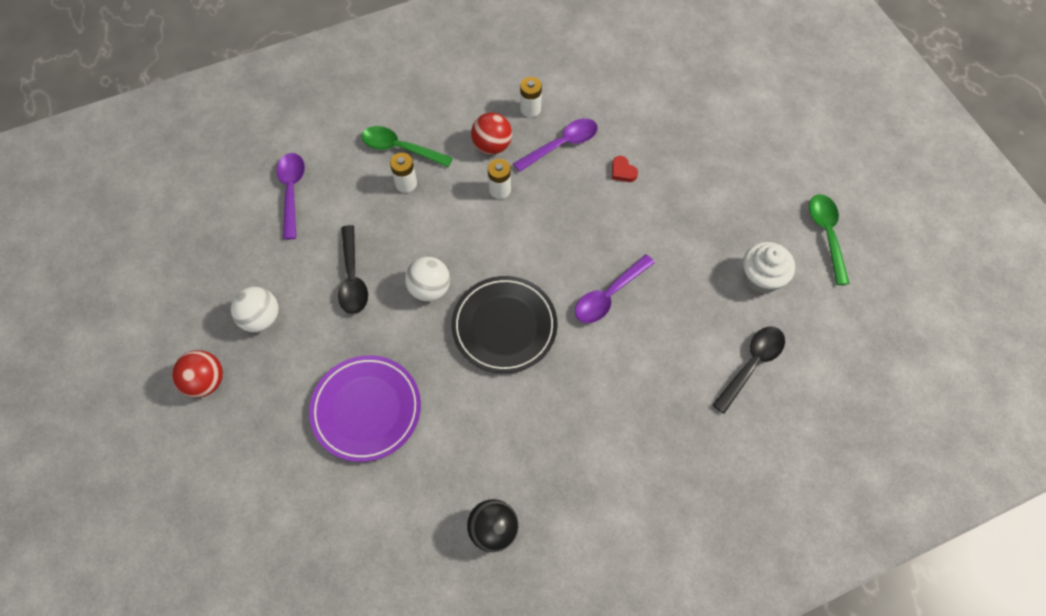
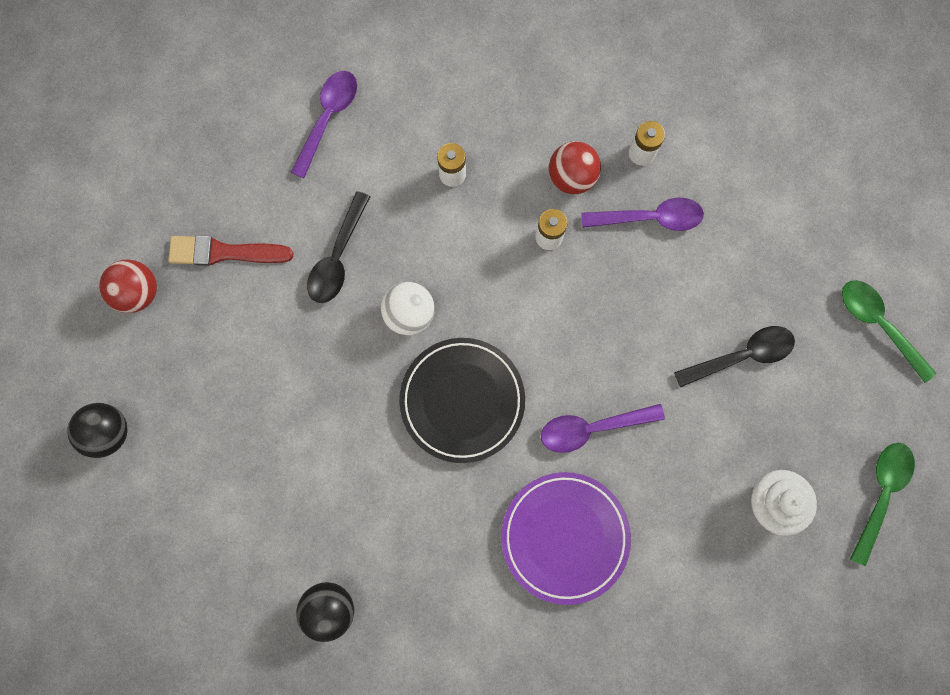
camera: 30 degrees right, 15 degrees up
white ball [231,287,279,332] -> red brush [168,235,293,266]
purple plate [309,355,421,462] -> purple plate moved to [501,472,631,605]
green spoon [361,126,453,167] -> green spoon moved to [842,280,936,383]
red heart [612,156,638,182] -> none
black spoon [713,326,785,413] -> black spoon moved to [674,326,795,387]
none -> black ball [67,403,127,458]

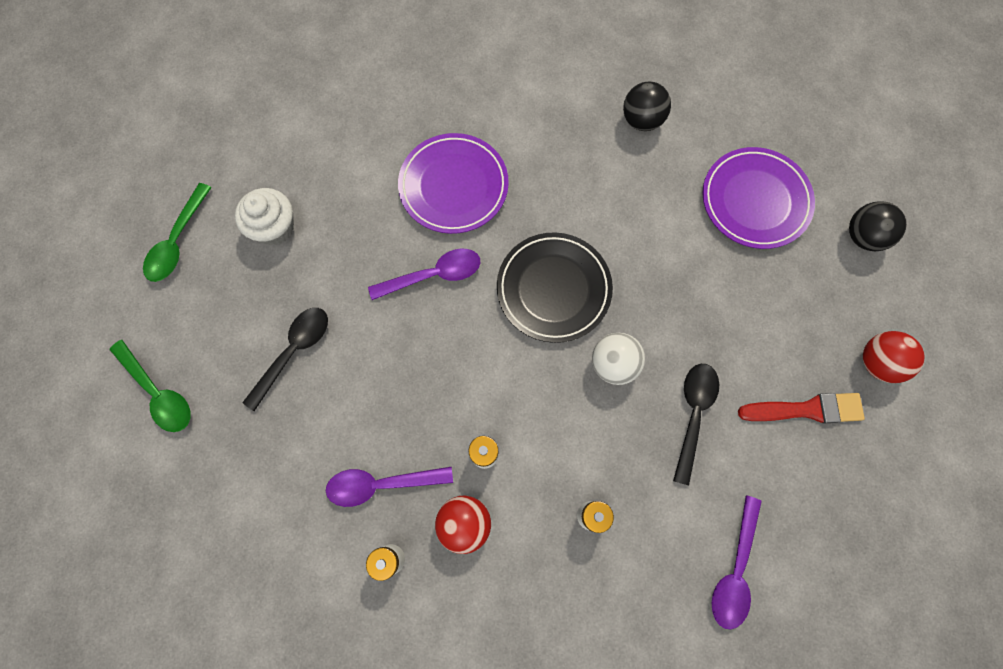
camera: 175 degrees right, 5 degrees down
black spoon [674,326,795,387] -> black spoon turned 150 degrees clockwise [242,308,328,411]
none -> purple plate [702,147,815,249]

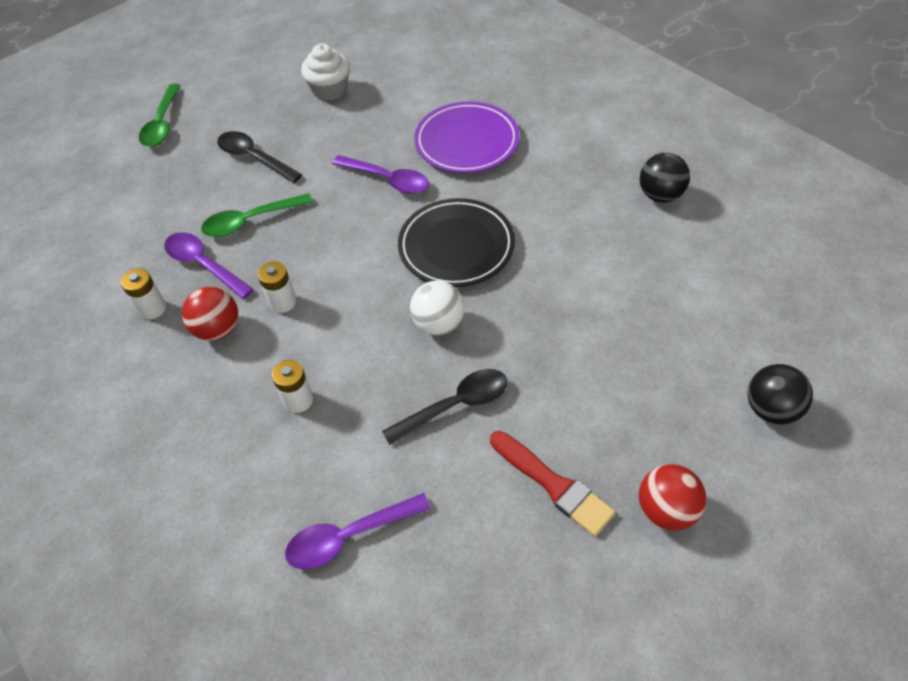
camera: 50 degrees right, 20 degrees down
green spoon [143,183,212,282] -> green spoon moved to [201,193,313,237]
black spoon [242,308,328,411] -> black spoon turned 135 degrees counterclockwise [217,131,302,183]
purple plate [702,147,815,249] -> none

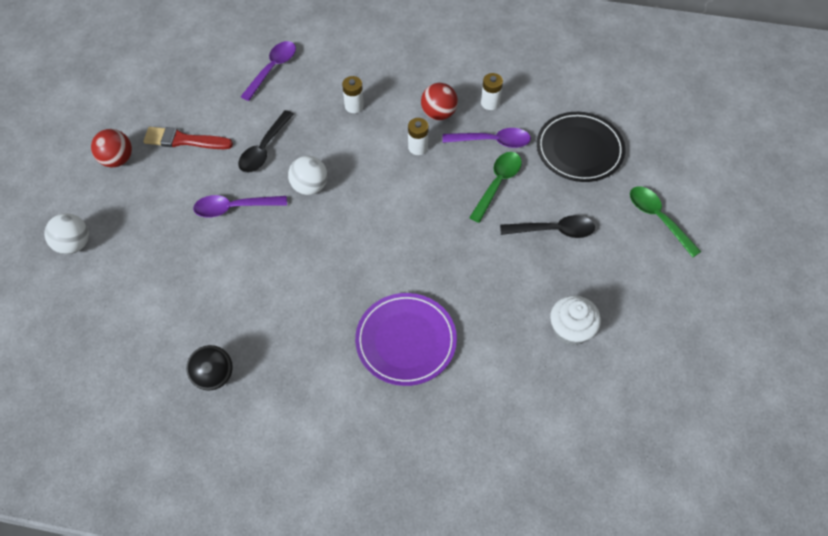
camera: 140 degrees right, 5 degrees up
purple spoon [332,155,429,194] -> purple spoon moved to [193,195,287,218]
black plate [398,198,515,287] -> black plate moved to [537,112,625,182]
black ball [748,364,813,424] -> white ball [44,213,89,254]

